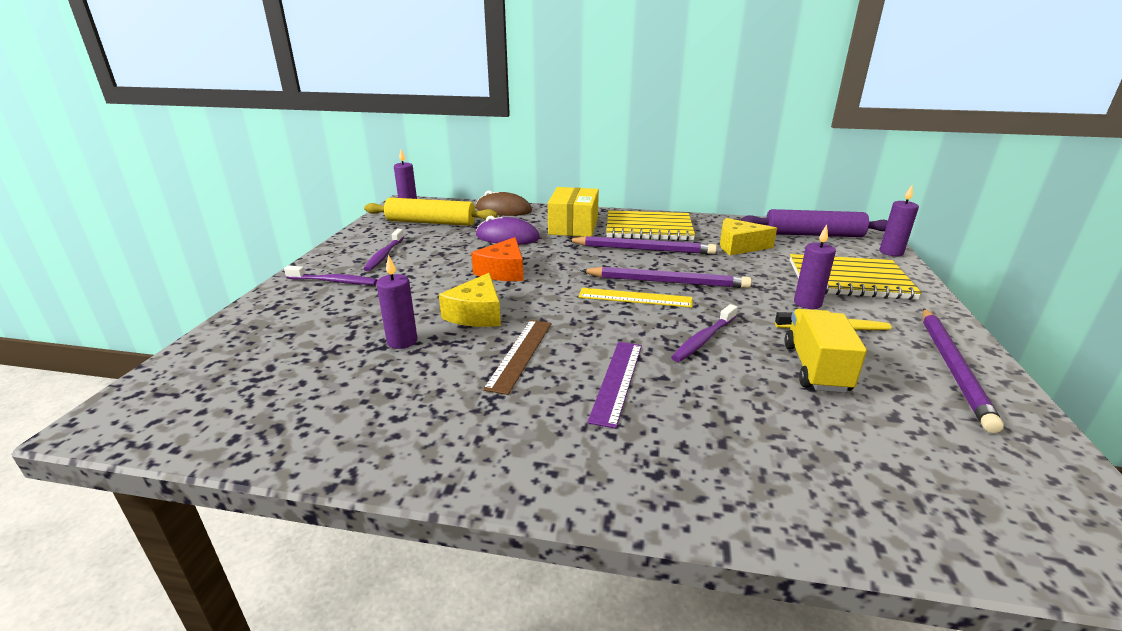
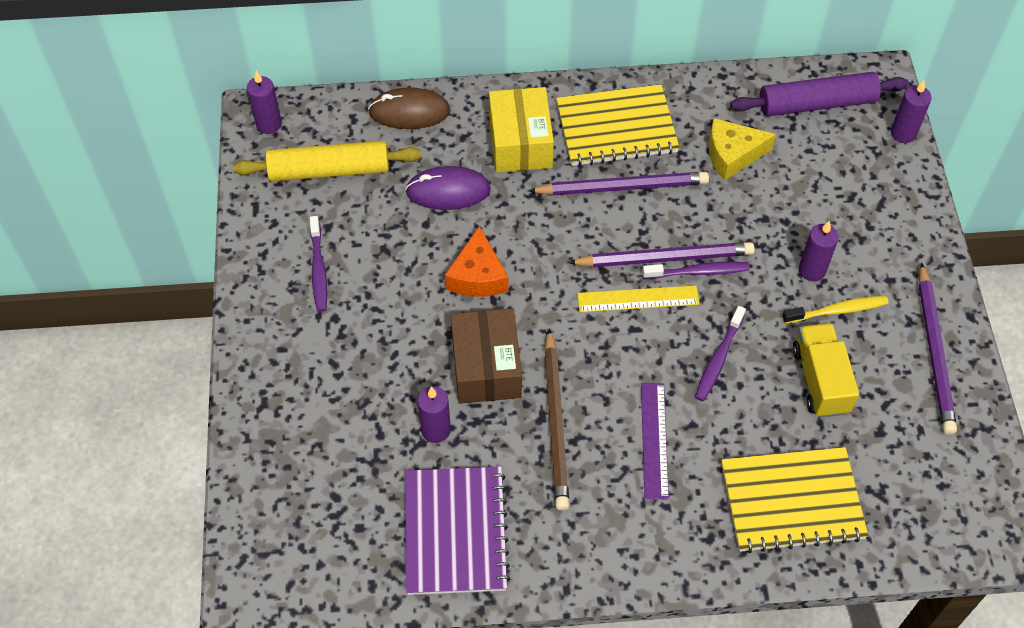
camera: 15 degrees left, 30 degrees up
purple toothbrush [284,266,377,285] -> purple toothbrush moved to [642,261,750,279]
yellow cheese [439,273,501,327] -> brown box [451,308,522,404]
brown ruler [483,320,551,395] -> brown pencil [544,328,570,510]
yellow notebook [790,254,922,300] -> yellow notebook moved to [721,447,868,553]
none -> purple notebook [405,466,510,595]

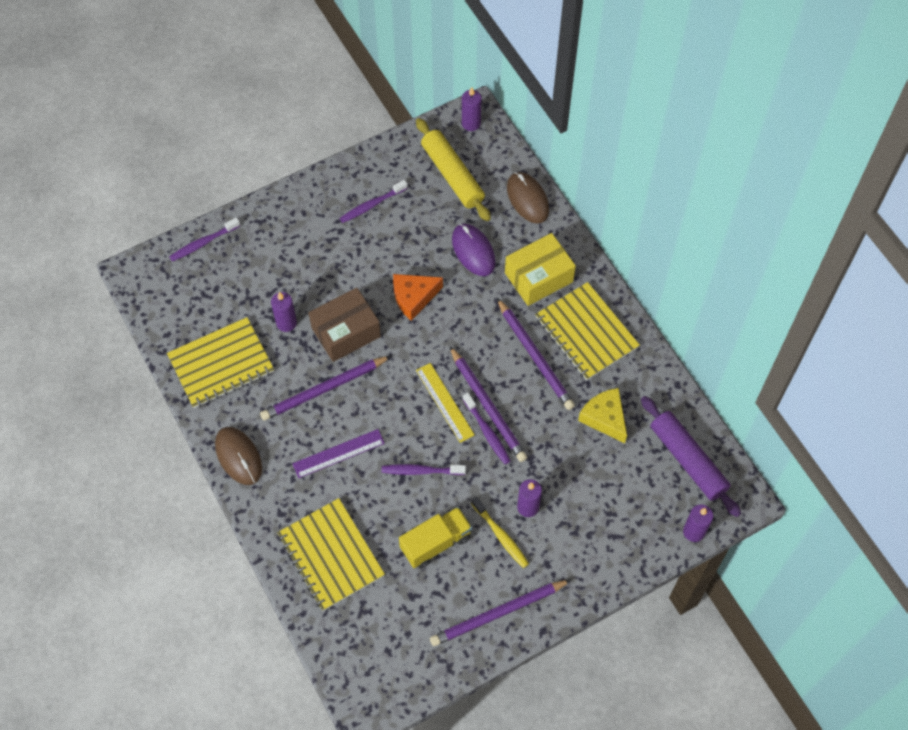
camera: 65 degrees right, 5 degrees up
purple notebook [405,466,510,595] -> yellow notebook [167,317,274,408]
brown pencil [544,328,570,510] -> purple pencil [260,356,391,421]
none -> purple toothbrush [169,217,240,262]
none -> brown mouse [215,427,262,485]

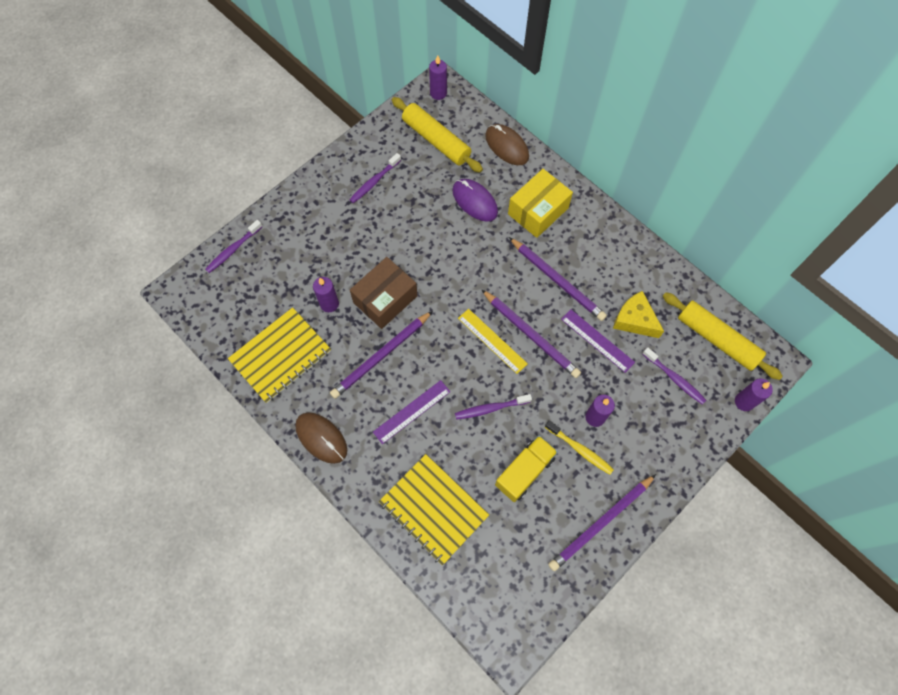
camera: 15 degrees left, 5 degrees up
orange cheese [393,274,443,321] -> none
purple toothbrush [463,393,511,464] -> purple toothbrush moved to [643,347,706,405]
yellow notebook [535,282,640,380] -> none
purple rolling pin [641,396,741,517] -> yellow rolling pin [663,292,783,380]
none -> purple ruler [561,309,635,373]

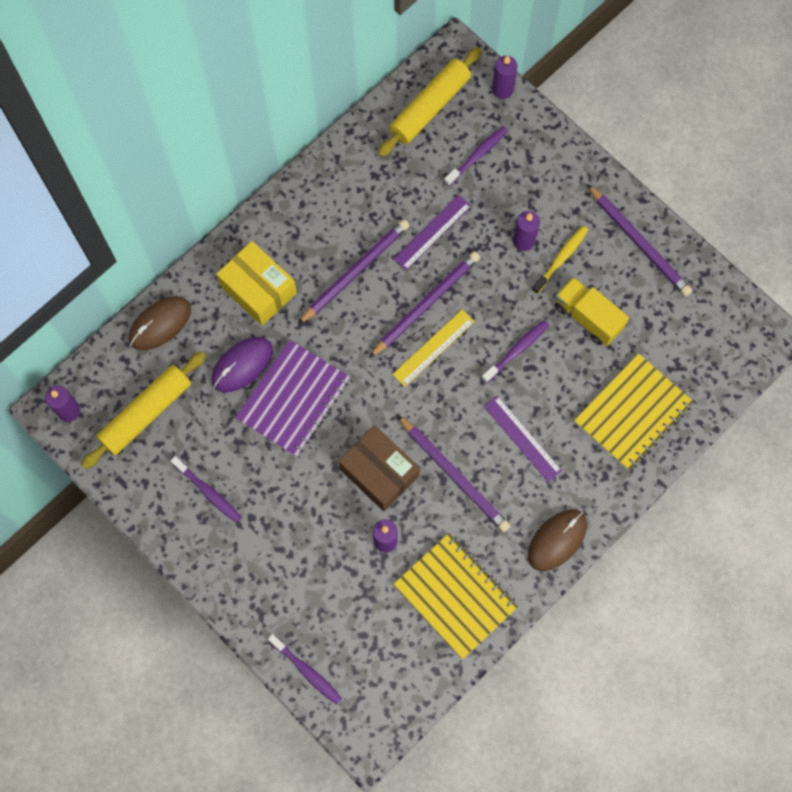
camera: 90 degrees left, 5 degrees up
purple toothbrush [455,394,532,420] -> purple toothbrush turned 120 degrees counterclockwise [482,320,549,383]
yellow cheese [613,291,664,338] -> none
none -> purple notebook [235,339,350,457]

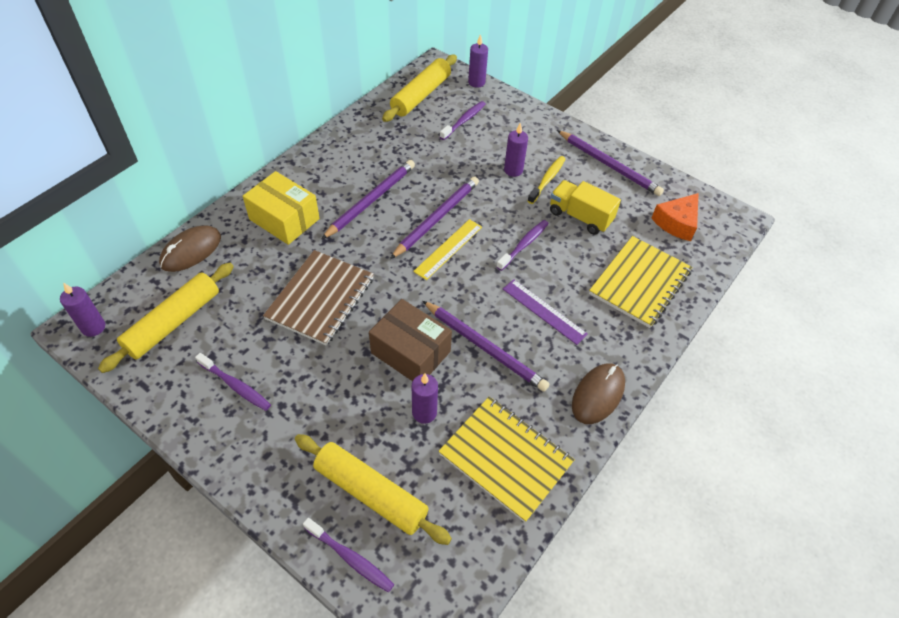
camera: 10 degrees left, 20 degrees down
purple mouse [211,336,273,393] -> none
purple notebook [235,339,350,457] -> brown notebook [263,250,374,346]
purple ruler [393,195,471,270] -> none
none -> yellow rolling pin [295,434,452,545]
none -> orange cheese [651,193,699,241]

